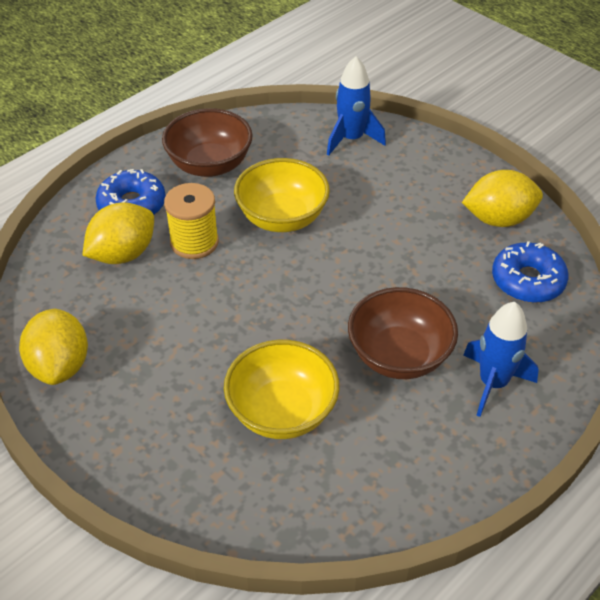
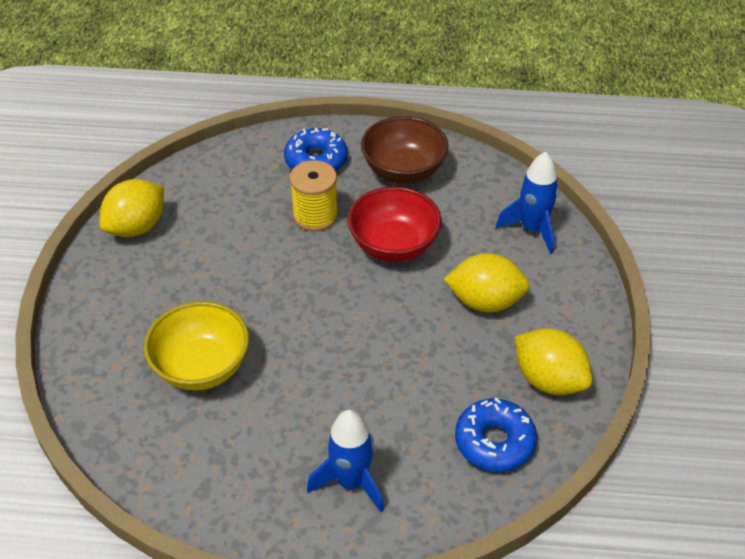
camera: 50 degrees right, 0 degrees up
yellow lemon [82,202,154,264] -> yellow lemon moved to [444,253,530,312]
yellow bowl [234,158,330,232] -> red bowl [348,187,442,262]
brown bowl [348,287,458,379] -> none

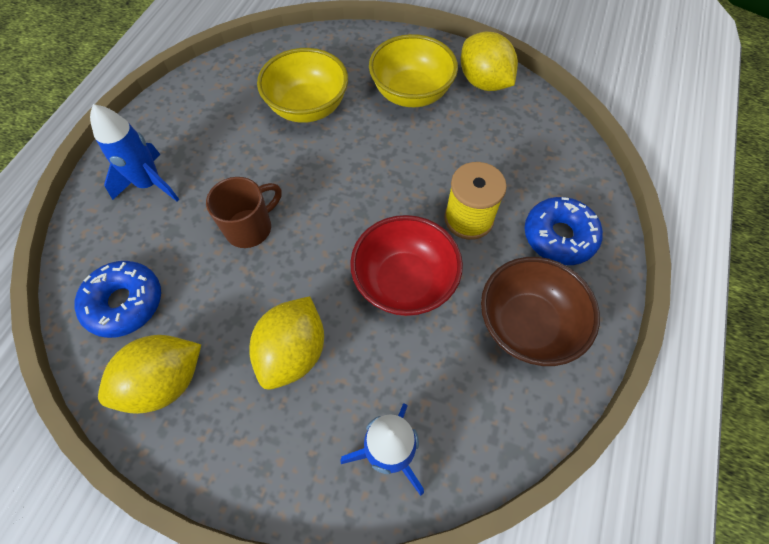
camera: 105 degrees right, 15 degrees up
none -> brown mug [206,177,282,248]
none -> yellow bowl [369,34,458,107]

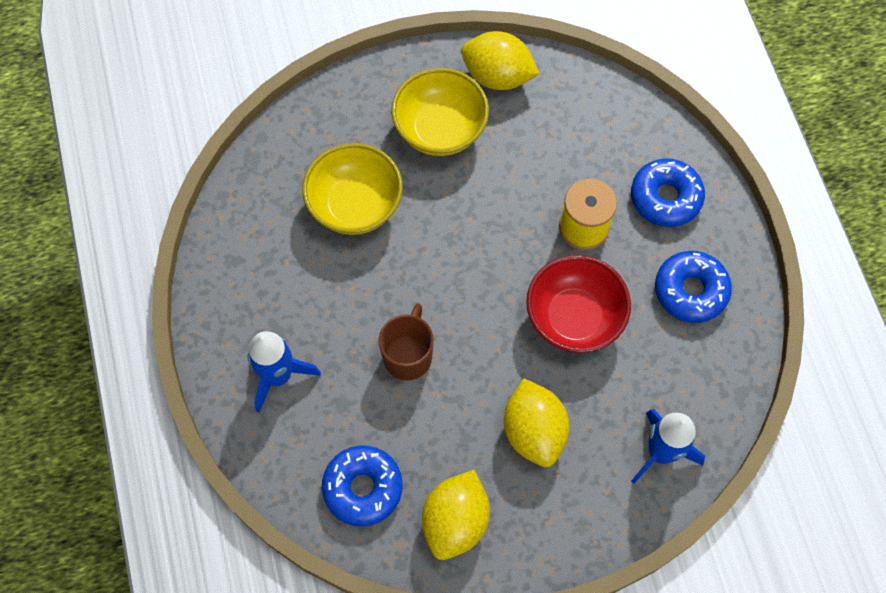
camera: 35 degrees left, 5 degrees up
brown bowl [481,257,600,366] -> blue donut [655,251,732,323]

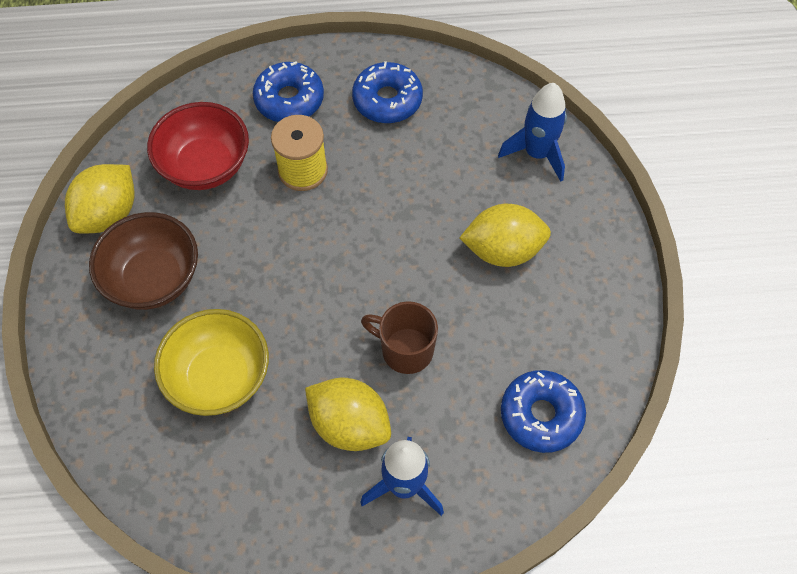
camera: 80 degrees left, 5 degrees down
yellow bowl [391,68,489,156] -> brown bowl [89,212,198,310]
yellow lemon [422,470,490,560] -> yellow lemon moved to [305,377,391,451]
red bowl [526,255,631,353] -> red bowl moved to [147,102,249,190]

